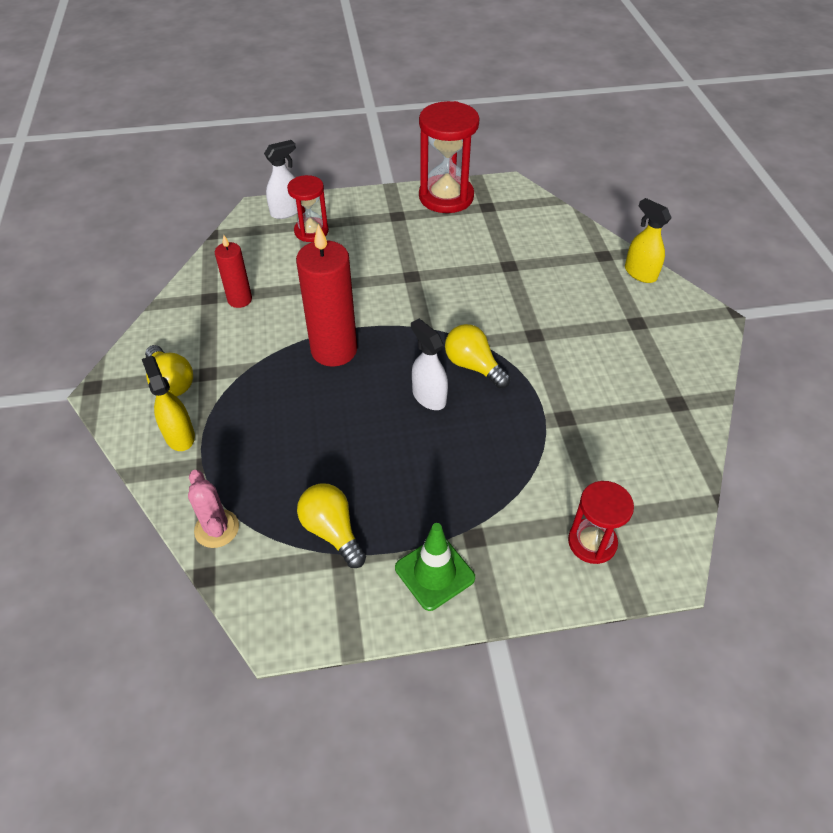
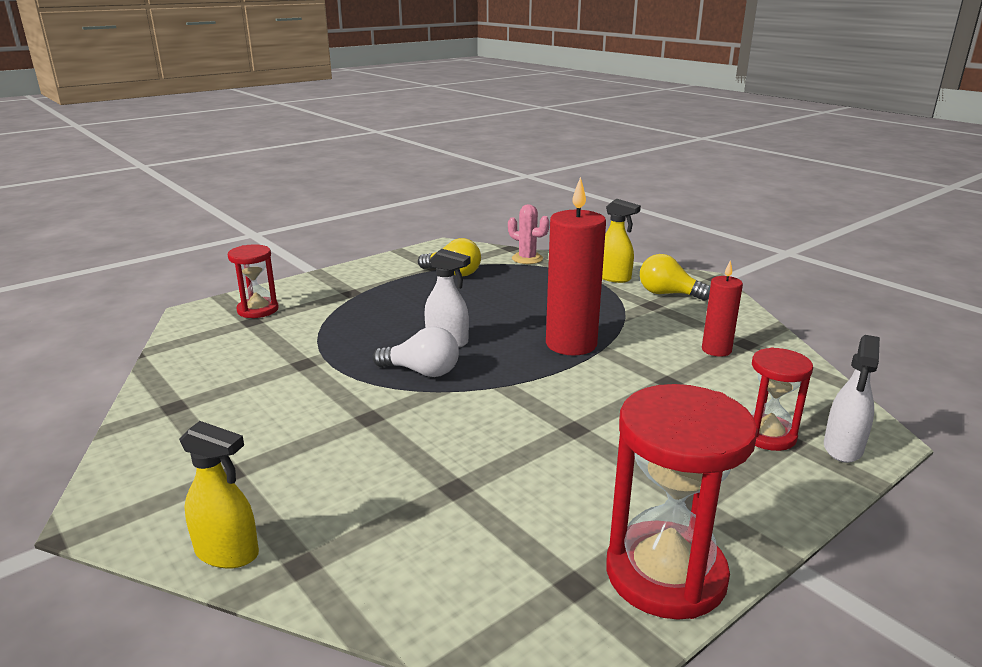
camera: 150 degrees right, 25 degrees down
green traffic cone [395,523,475,611] -> none
yellow light bulb [445,324,510,388] -> white light bulb [373,326,459,377]

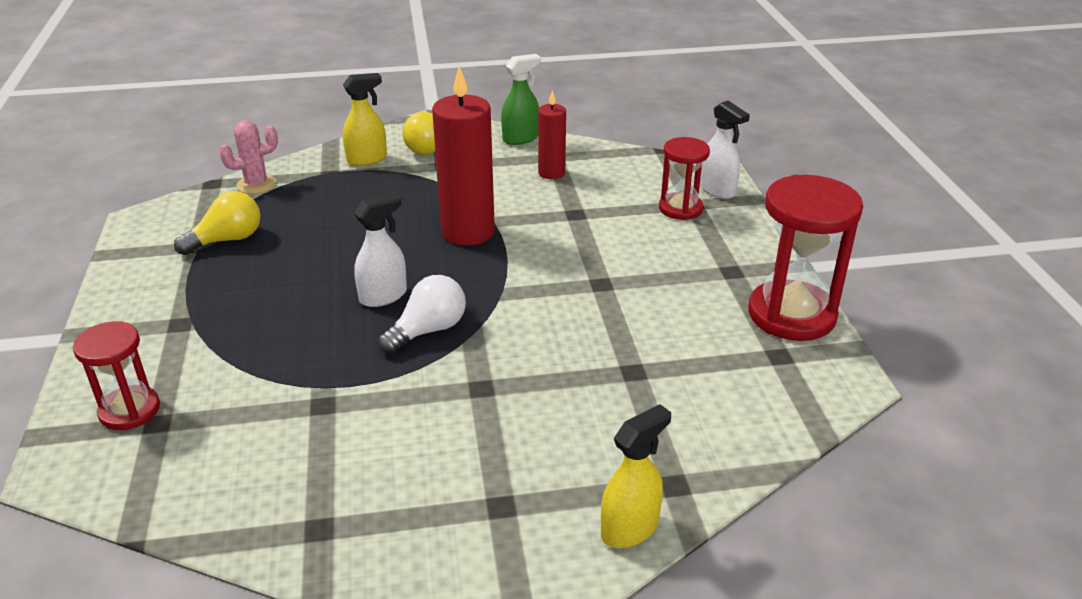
camera: 60 degrees left, 10 degrees up
none -> green spray bottle [501,54,541,145]

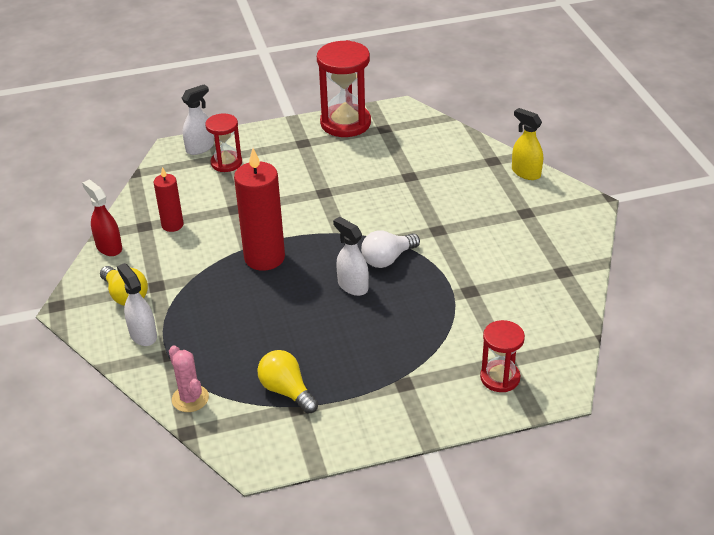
camera: 95 degrees left, 5 degrees up
yellow spray bottle [343,73,387,166] -> white spray bottle [117,263,157,346]
white light bulb [378,275,466,354] -> white light bulb turned 75 degrees counterclockwise [361,230,420,268]
green spray bottle [501,54,541,145] -> red spray bottle [82,180,122,256]

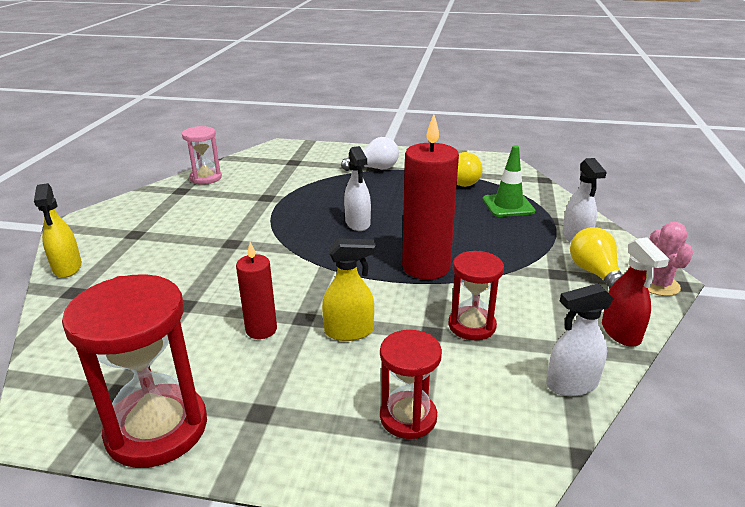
camera: 155 degrees left, 10 degrees down
red candle [154,167,184,232] -> red candle moved to [236,242,277,339]
pink cactus [169,345,209,412] -> pink cactus moved to [646,222,693,296]
white spray bottle [182,85,214,155] -> white spray bottle moved to [546,283,614,396]
white light bulb [361,230,420,268] -> white light bulb moved to [341,137,399,171]
red hourglass [480,320,525,392] -> red hourglass moved to [448,251,504,340]
none -> pink hourglass [182,126,222,185]
none -> yellow spray bottle [322,238,376,341]
none -> green traffic cone [483,145,535,217]

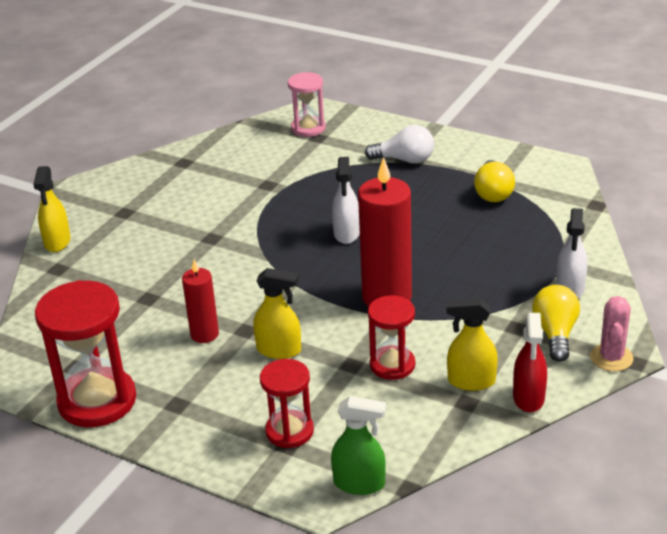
camera: 20 degrees right, 5 degrees up
pink hourglass [182,126,222,185] -> pink hourglass moved to [288,72,326,137]
green traffic cone [483,145,535,217] -> none
white spray bottle [546,283,614,396] -> none
none -> green spray bottle [331,396,386,495]
none -> yellow spray bottle [447,299,498,391]

